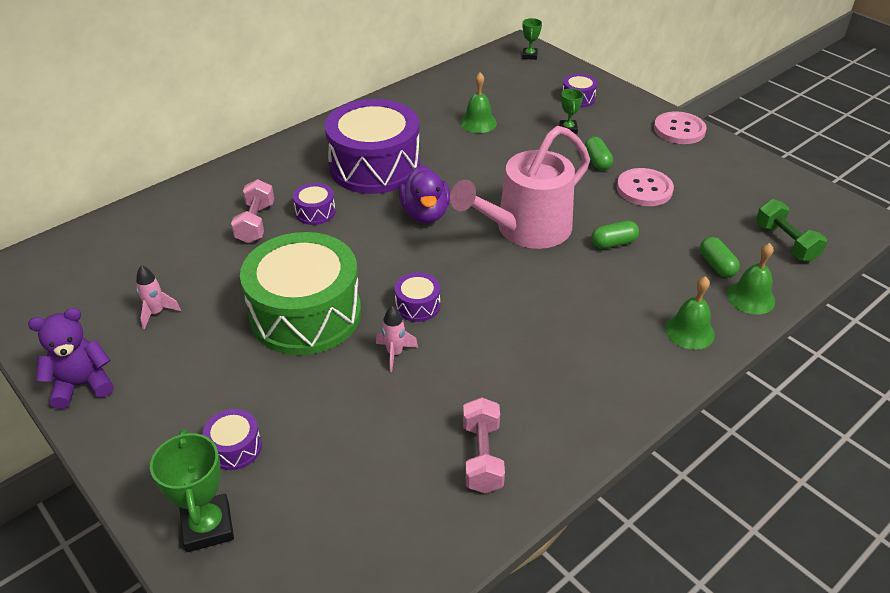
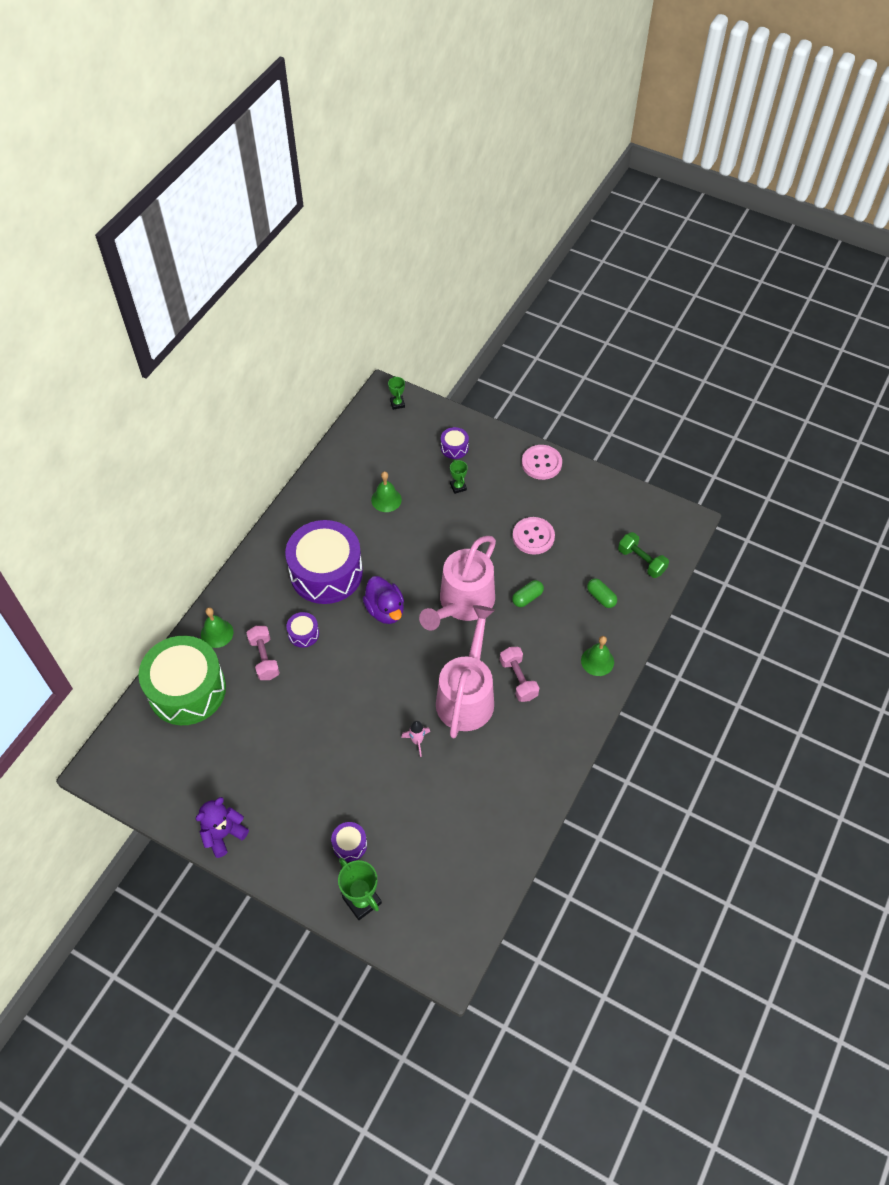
camera: 20 degrees left, 15 degrees up
pink rocket [136,265,181,329] -> none
green drum [240,232,361,355] -> green drum moved to [138,636,226,725]
purple drum [395,273,440,322] -> none
pink dumbbell [463,397,505,493] -> pink dumbbell moved to [500,647,539,702]
green capsule [585,137,613,170] -> none
green bell [727,243,775,315] -> green bell moved to [201,607,234,648]
none -> pink watering can [436,605,495,738]

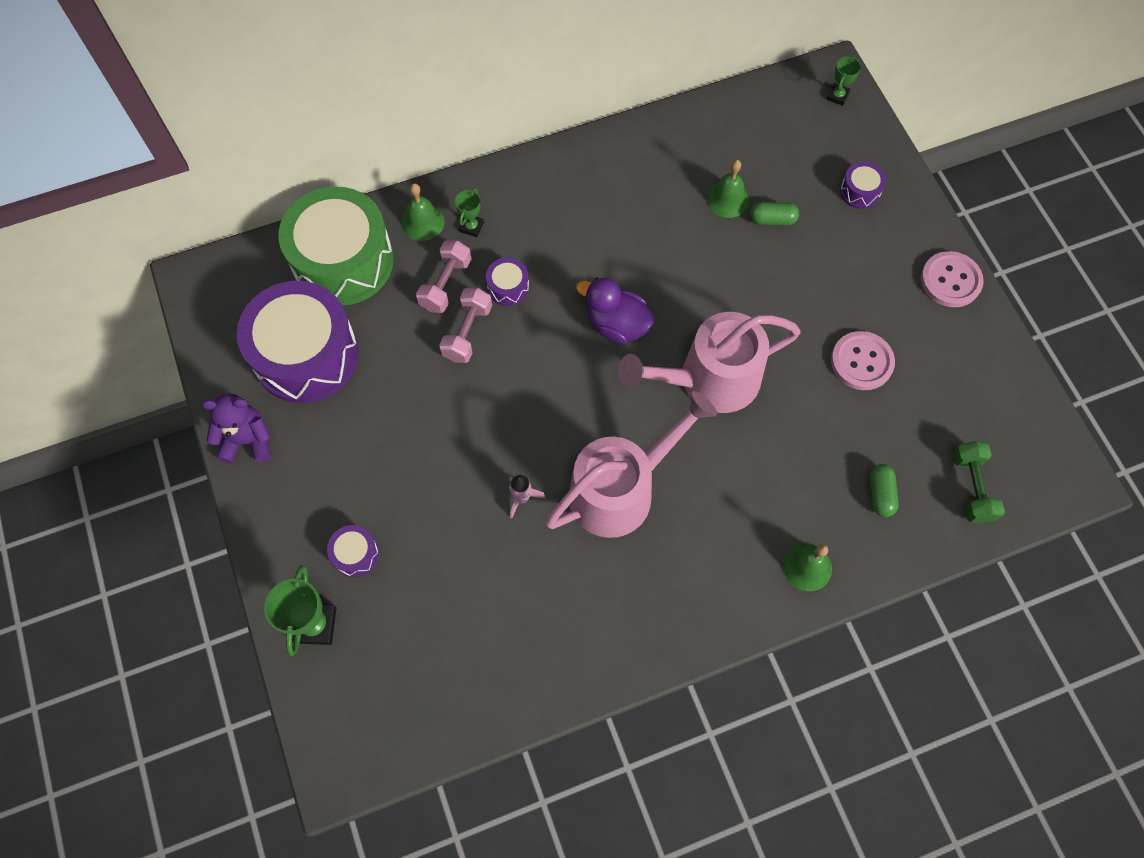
camera: 40 degrees right, 10 degrees up
purple drum [285,520,363,604] -> purple drum moved to [237,281,359,403]
purple duck [363,576,404,624] -> purple duck turned 105 degrees clockwise [576,277,655,344]
green trophy [450,459,468,494] -> green trophy moved to [455,188,484,237]
pink dumbbell [500,647,539,702] -> pink dumbbell moved to [439,288,492,363]
green capsule [512,580,544,607] -> green capsule moved to [750,202,799,225]

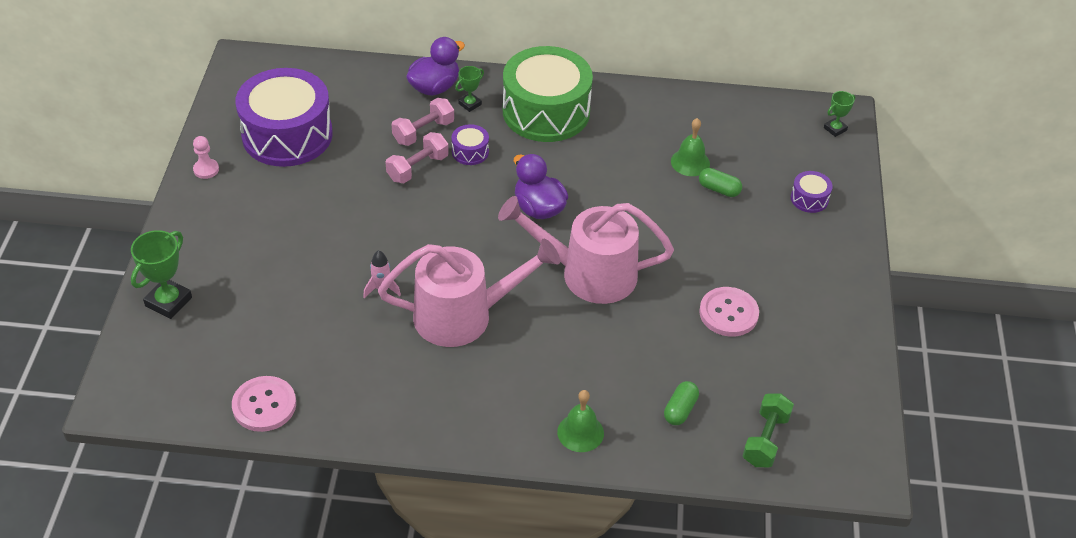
camera: 25 degrees right, 20 degrees down
purple teddy bear [202,394,271,464] -> pink pawn [193,136,219,179]
green drum [278,186,394,306] -> green drum moved to [503,46,593,142]
purple drum [327,525,379,577] -> none
green bell [402,183,445,241] -> purple duck [406,37,465,96]
pink button [921,251,984,307] -> pink button moved to [232,376,296,432]

